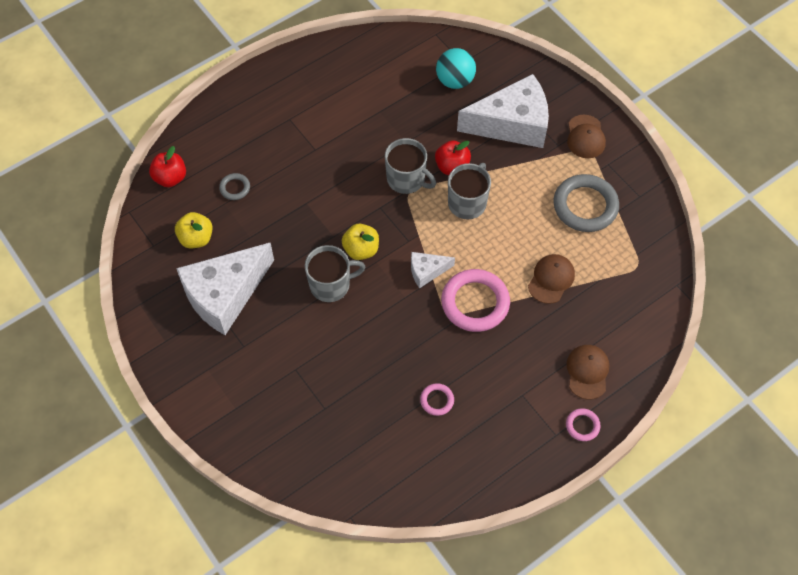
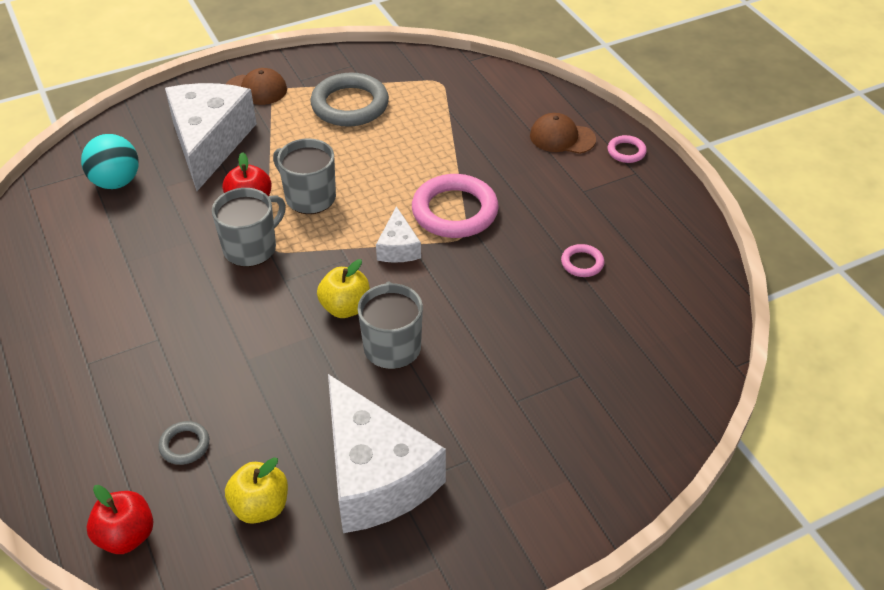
camera: 80 degrees left, 15 degrees down
brown cap [528,254,575,304] -> none

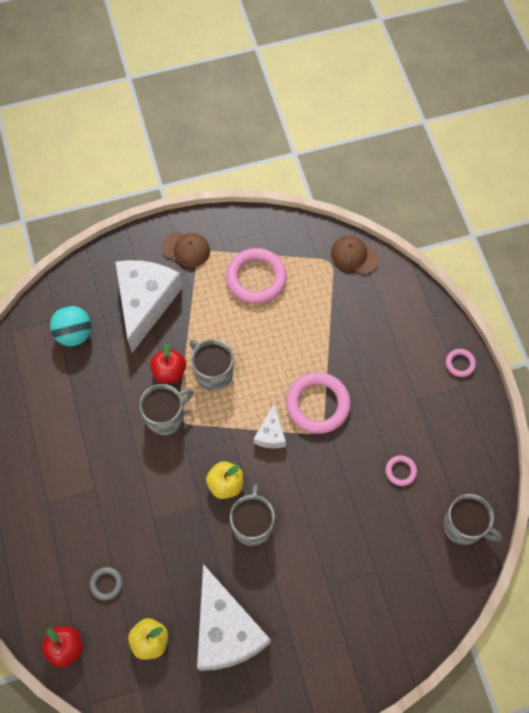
camera: 10 degrees right, 20 degrees up
grey ring [310,72,389,127] -> pink ring [226,248,287,304]
brown cap [530,113,596,154] -> brown cap moved to [331,236,379,274]
none -> grey mug [443,494,502,545]

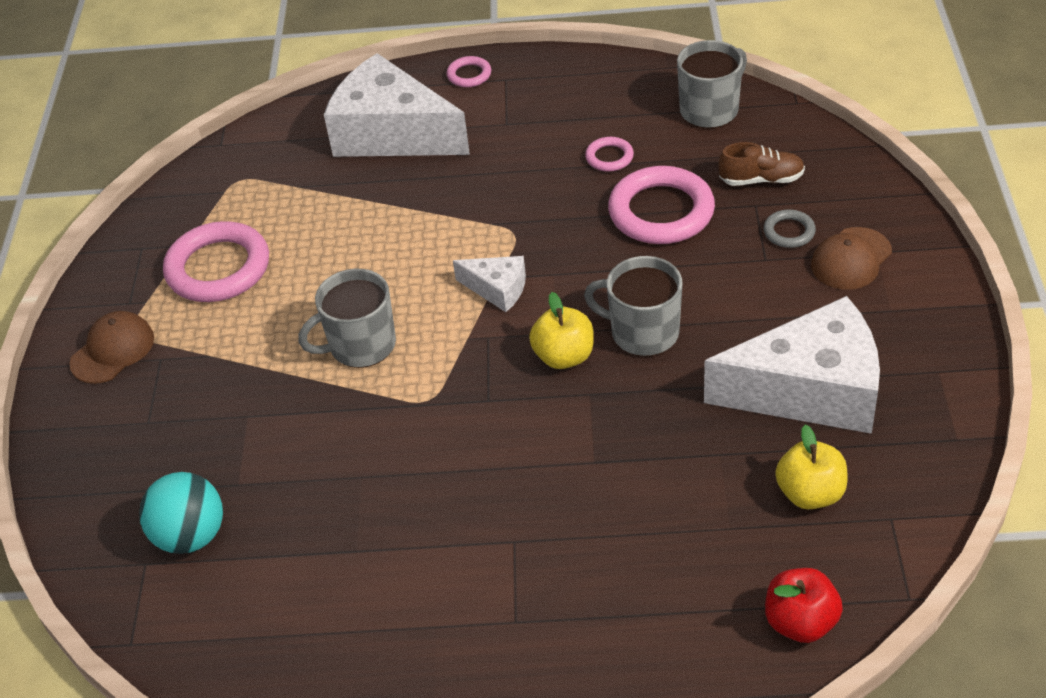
camera: 70 degrees left, 20 degrees down
grey ring [90,567,123,600] -> grey ring moved to [764,209,816,248]
white cheese [115,260,182,353] -> white cheese moved to [324,53,470,157]
grey mug [139,384,194,435] -> none
red apple [150,343,186,383] -> none
pink ring [286,372,351,434] -> pink ring moved to [608,166,715,244]
brown cap [331,236,379,274] -> brown cap moved to [811,227,892,290]
none -> brown shoe [718,142,805,186]

